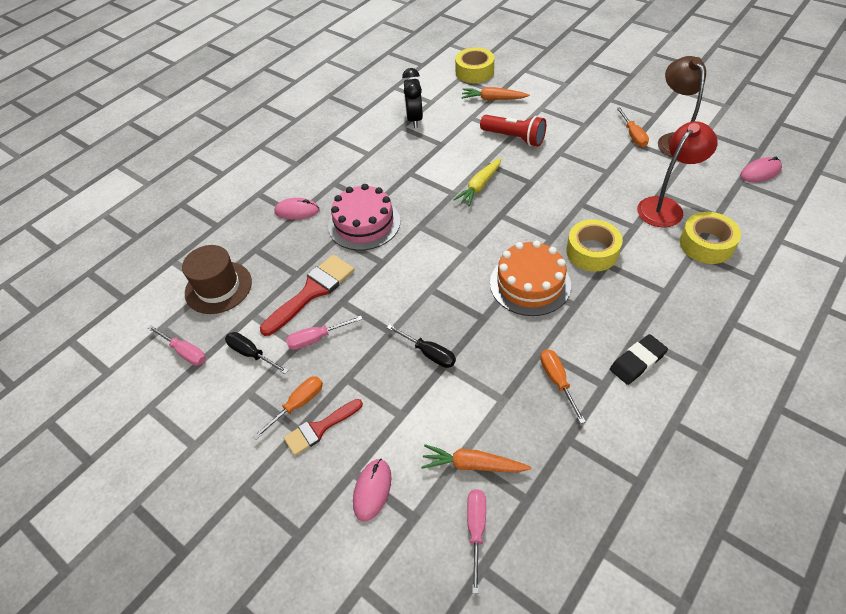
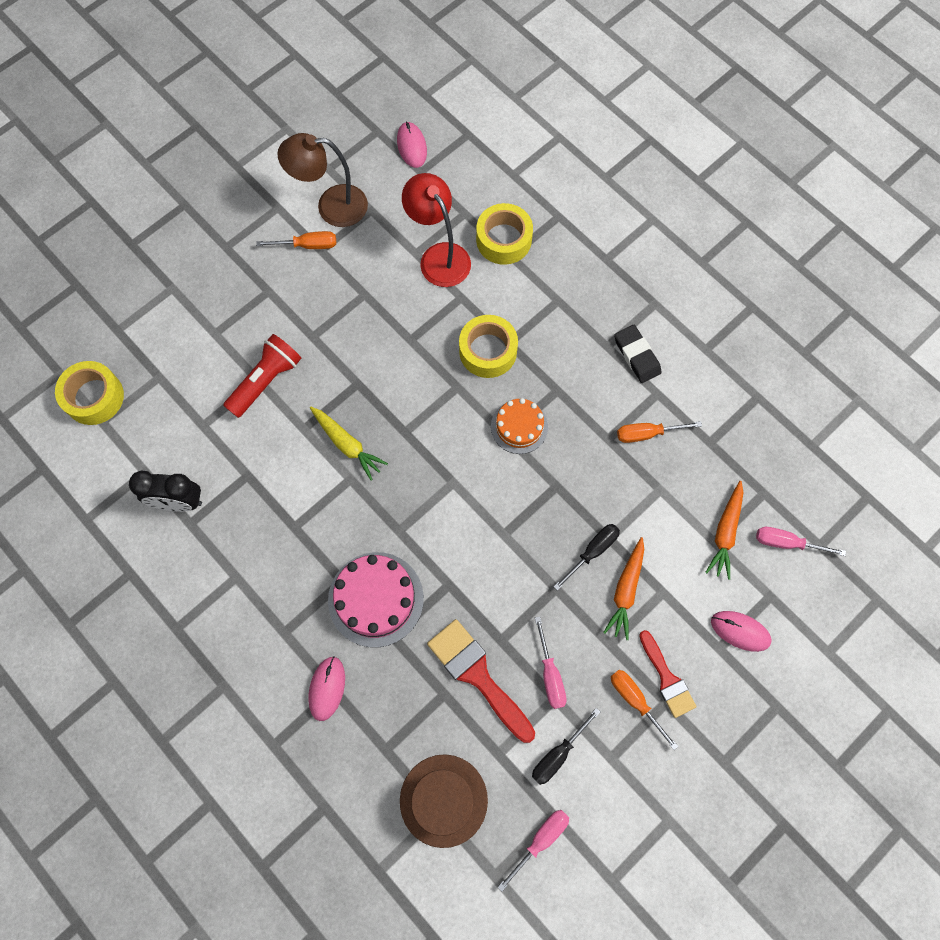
camera: 85 degrees left, 20 degrees up
orange carrot [461,87,530,100] -> orange carrot moved to [603,537,644,640]
orange cake [490,241,571,316] -> orange cake [491,398,548,454], size x0.64

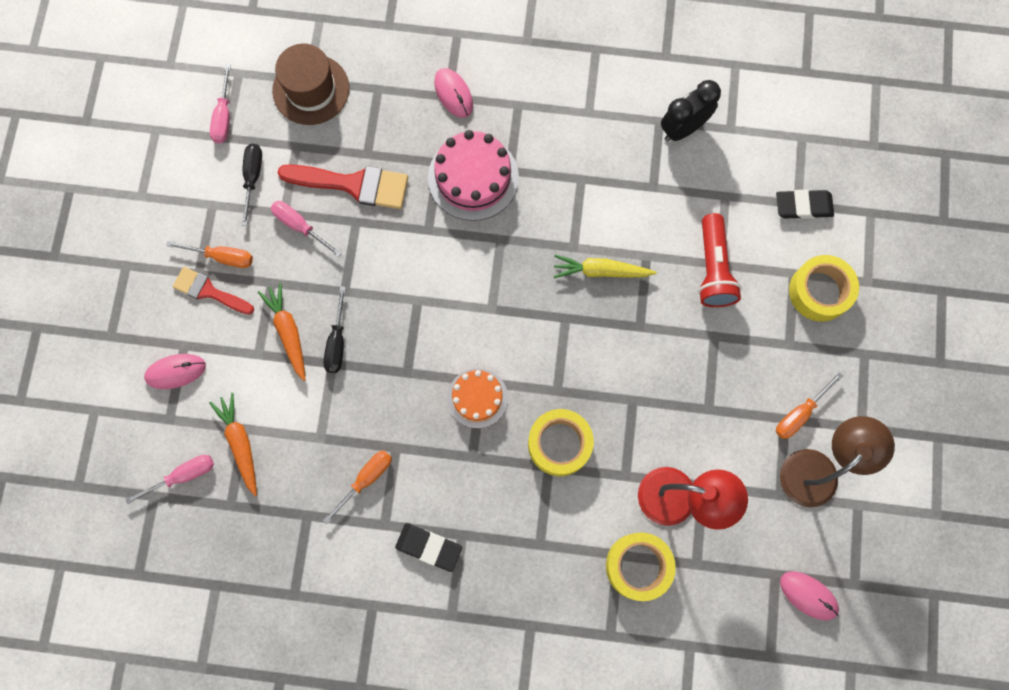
camera: 140 degrees right, 5 degrees up
yellow tape [55,361,124,425] -> yellow tape moved to [789,255,859,322]
none -> black eraser [776,190,834,219]

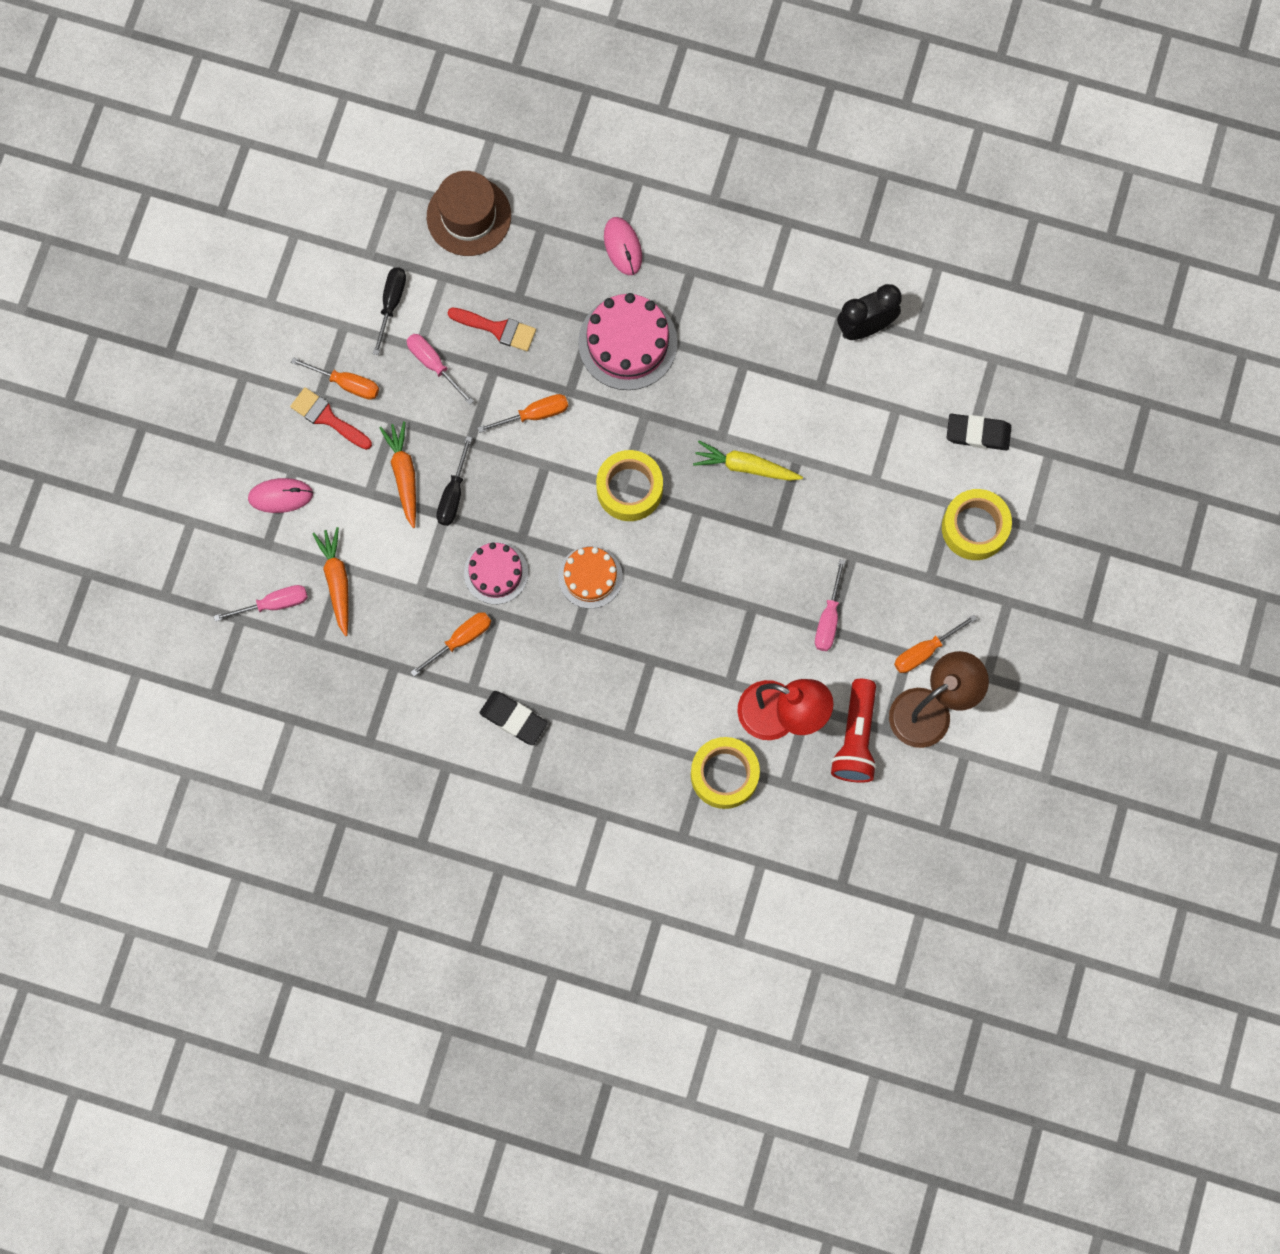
camera: 10 degrees right, 0 degrees up
pink screwdriver [210,64,231,143] -> pink screwdriver moved to [815,559,846,651]
red brush [278,164,408,209] -> red brush [447,308,536,351], size x0.64
yellow tape [528,409,594,476] -> yellow tape moved to [596,450,663,521]
red flashlight [698,213,742,307] -> red flashlight moved to [831,679,877,783]
pink mouse [780,571,839,620] -> none
none -> pink cake [464,542,528,604]
none -> orange screwdriver [477,394,568,433]

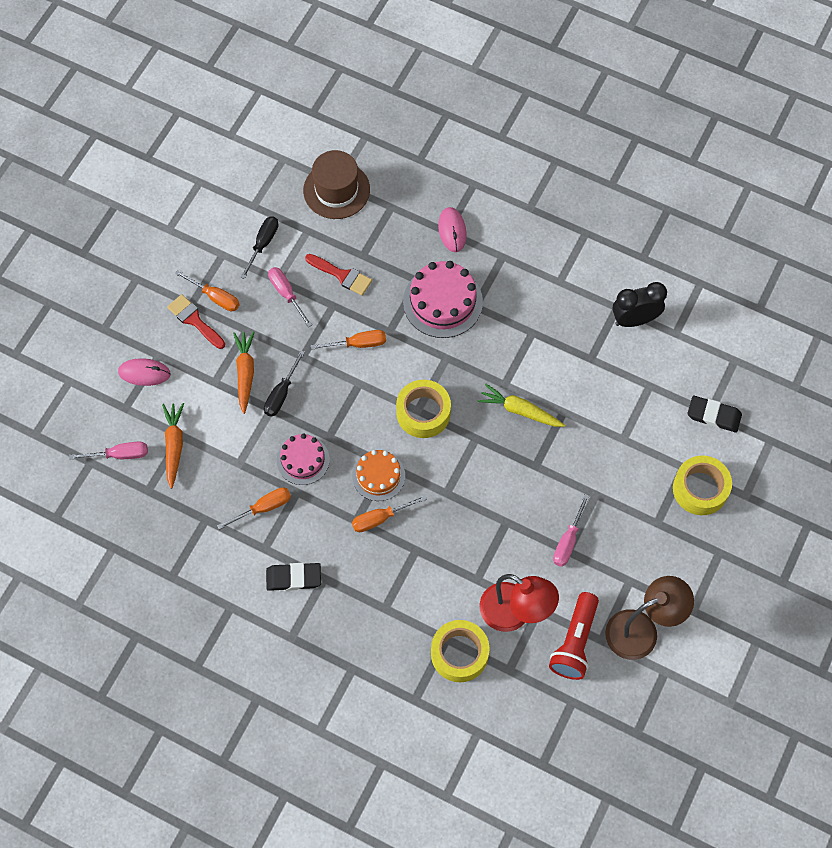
camera: 10 degrees right, 10 degrees down
black eraser [479,691,548,745] -> black eraser turned 45 degrees counterclockwise [266,563,321,591]
orange screwdriver [894,614,977,673] -> orange screwdriver moved to [352,495,427,532]

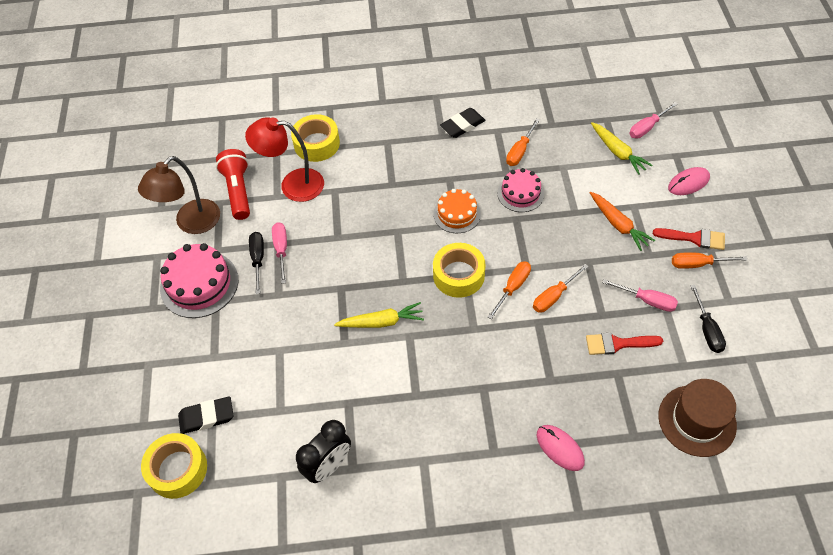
camera: 150 degrees right, 10 degrees down
orange carrot [162,403,184,489] -> yellow carrot [591,122,652,175]
black screwdriver [264,350,305,417] -> black screwdriver moved to [249,232,264,294]
orange screwdriver [352,495,427,532] -> orange screwdriver moved to [488,261,531,319]
pink cake [403,261,483,338] -> pink cake moved to [160,243,238,318]
yellow tape [673,456,732,515] -> yellow tape moved to [141,433,207,499]

